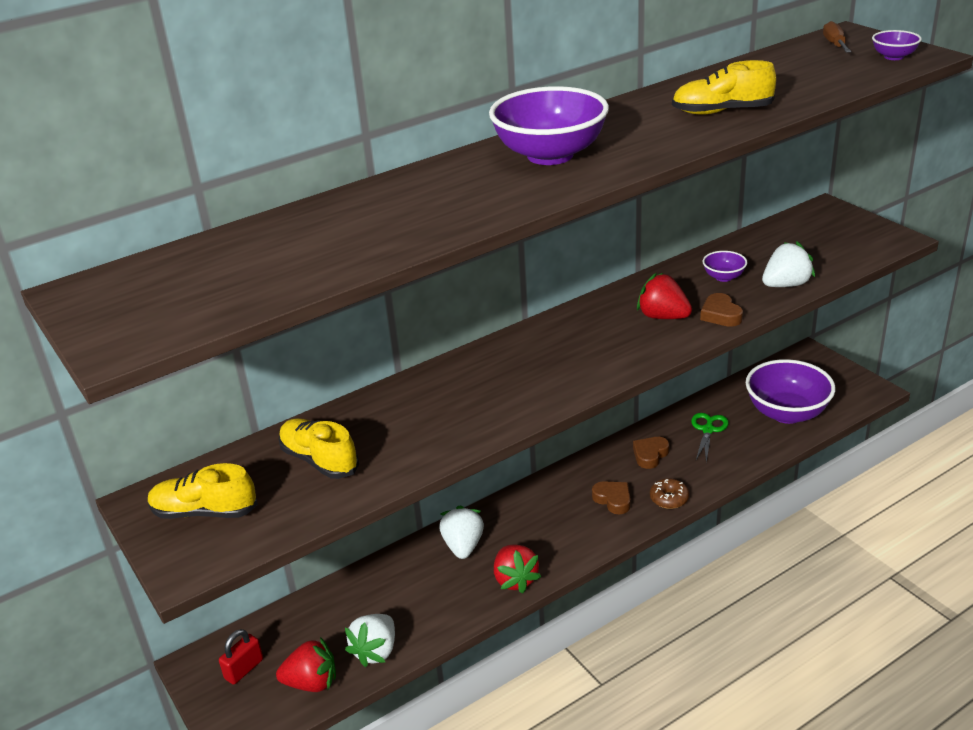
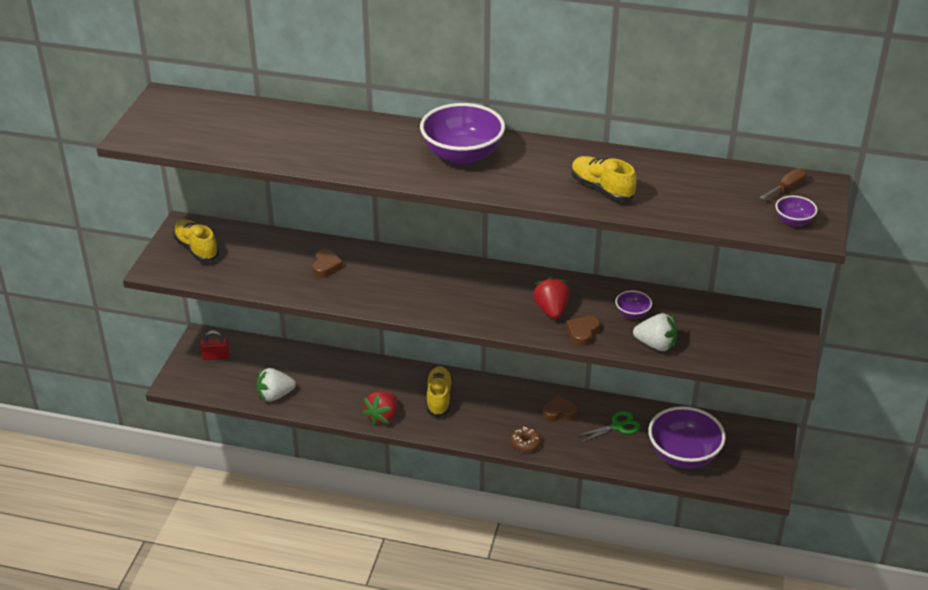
camera: 45 degrees right, 5 degrees up
red strawberry [276,637,336,692] -> none
yellow shoe [278,418,359,479] -> yellow shoe moved to [426,366,453,417]
white strawberry [439,506,484,559] -> none
brown heart [592,481,631,514] -> brown heart moved to [312,249,344,278]

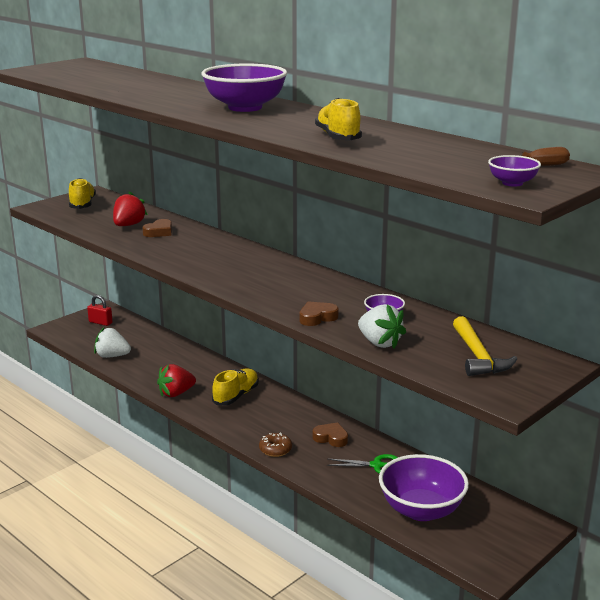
camera: 30 degrees right, 15 degrees down
red strawberry [533,276,570,319] -> red strawberry moved to [113,191,148,226]
none -> yellow hammer [453,316,517,376]

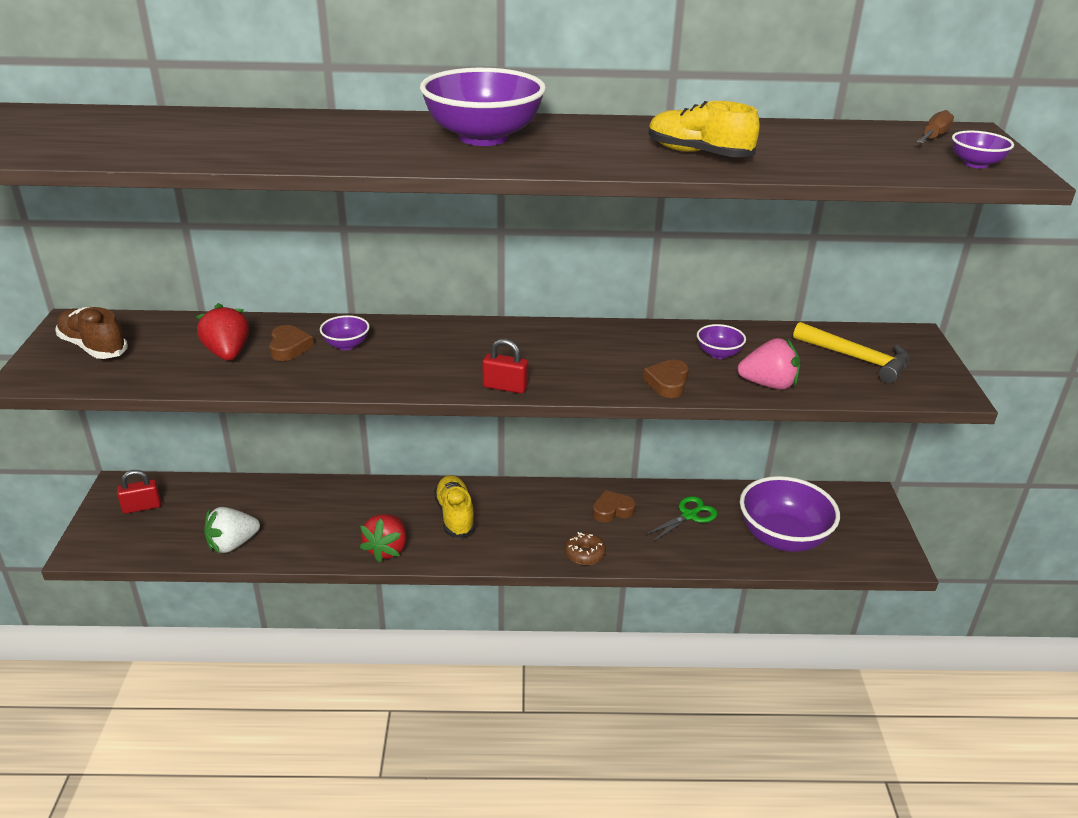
camera: 45 degrees left, 10 degrees up
yellow shoe [69,178,96,209] -> brown shoe [55,307,128,359]
white strawberry [358,304,406,349] -> pink strawberry [737,338,800,390]
none -> purple bowl [320,315,370,350]
none -> red padlock [482,339,528,394]

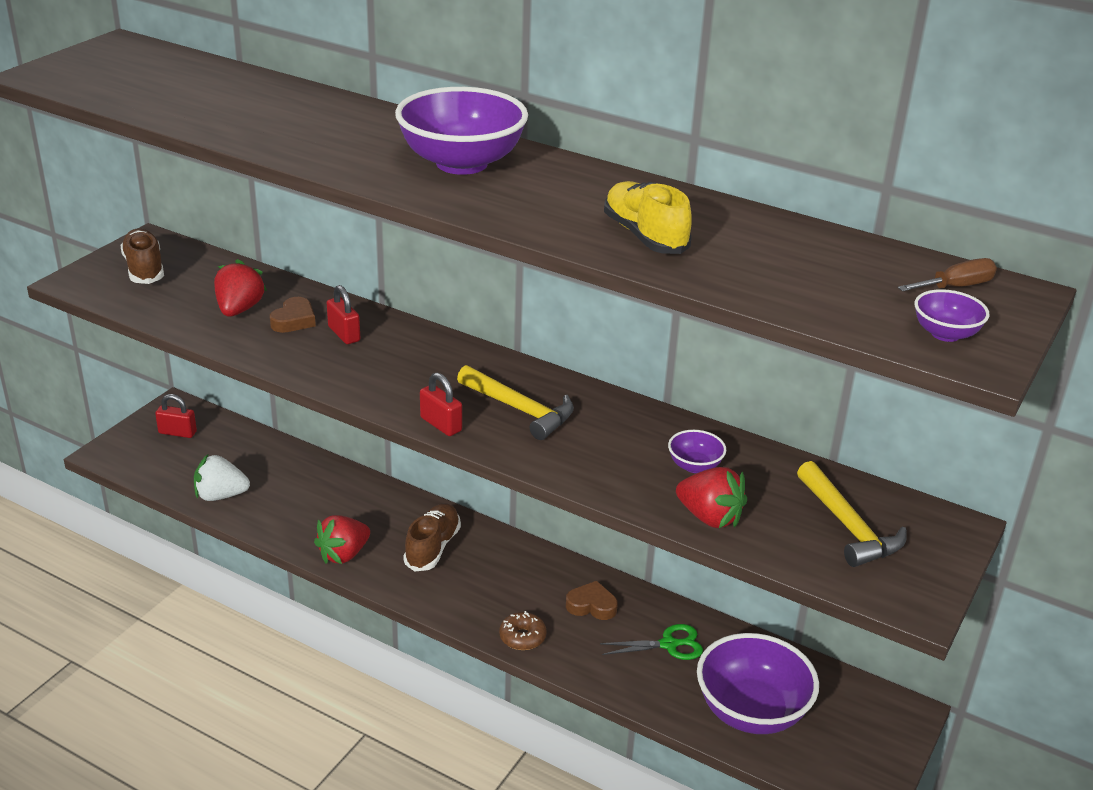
camera: 30 degrees right, 0 degrees up
purple bowl [320,315,370,350] -> red padlock [327,285,360,344]
yellow shoe [434,475,475,538] -> brown shoe [403,503,461,572]
brown heart [643,360,689,398] -> none
pink strawberry [737,338,800,390] -> red strawberry [676,467,747,528]
none -> yellow hammer [457,365,574,440]

